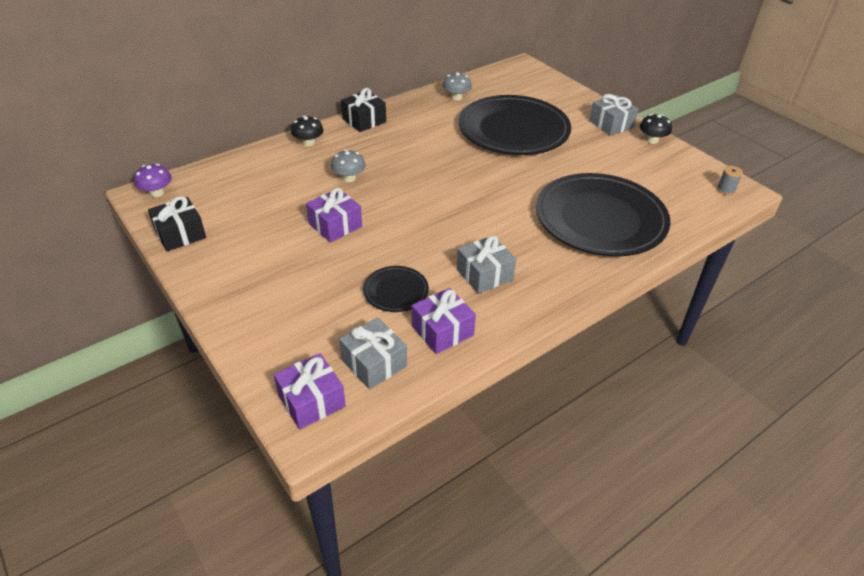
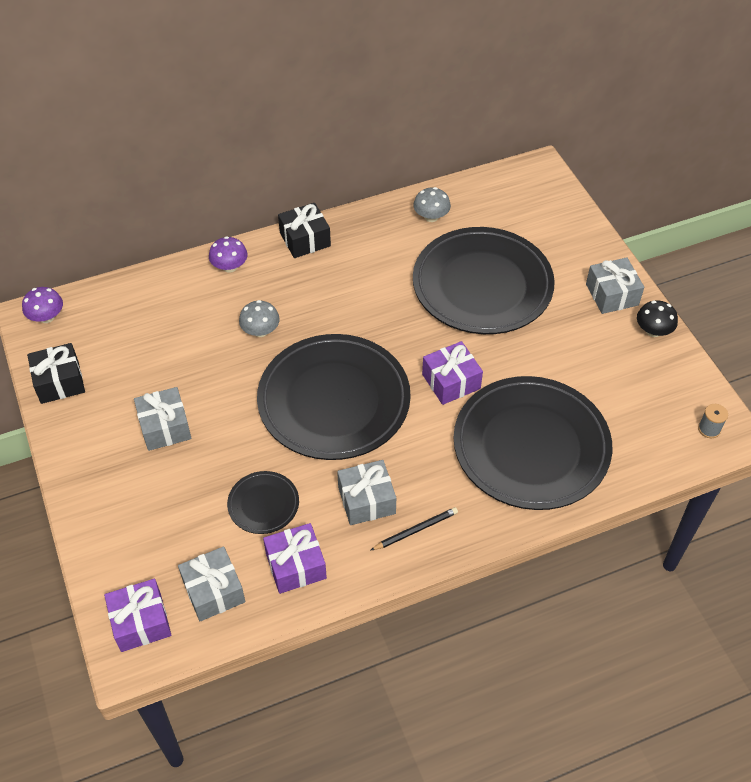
camera: 15 degrees right, 10 degrees up
black mushroom [291,116,324,147] -> purple mushroom [209,236,247,273]
purple gift [306,188,362,243] -> purple gift moved to [422,341,483,405]
none -> grey gift [134,387,192,451]
none -> black plate [257,334,411,460]
none -> black pencil [371,507,458,550]

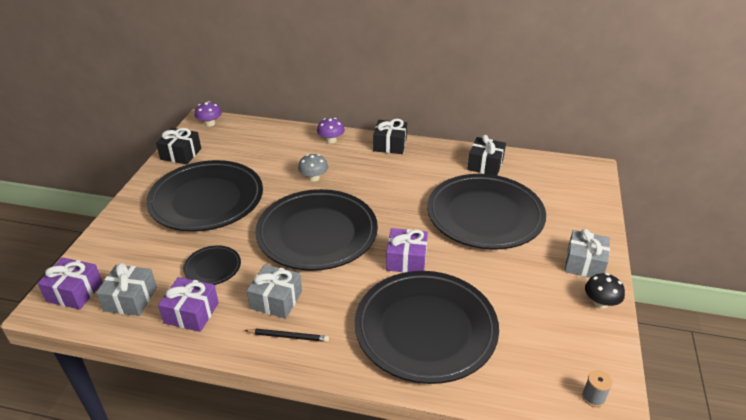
camera: 35 degrees right, 15 degrees down
grey gift [134,387,192,451] -> black plate [146,160,263,232]
grey mushroom [413,187,451,222] -> black gift [467,135,506,175]

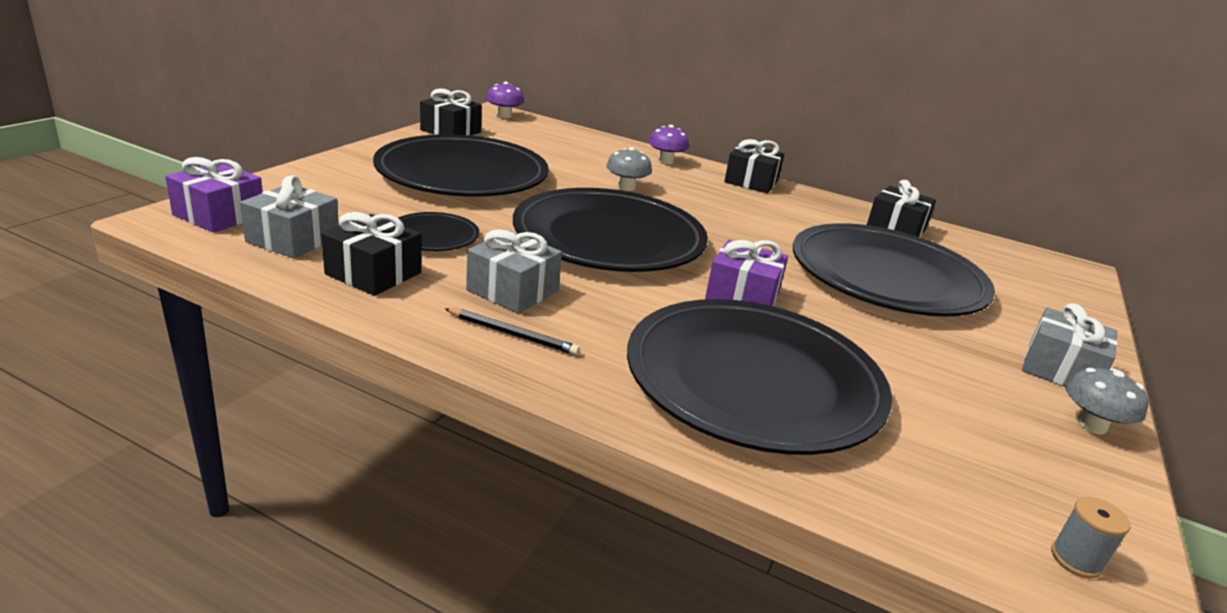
camera: 10 degrees right, 10 degrees down
purple gift [158,277,219,332] -> black gift [321,212,421,296]
black mushroom [585,273,625,308] -> grey mushroom [1065,368,1149,434]

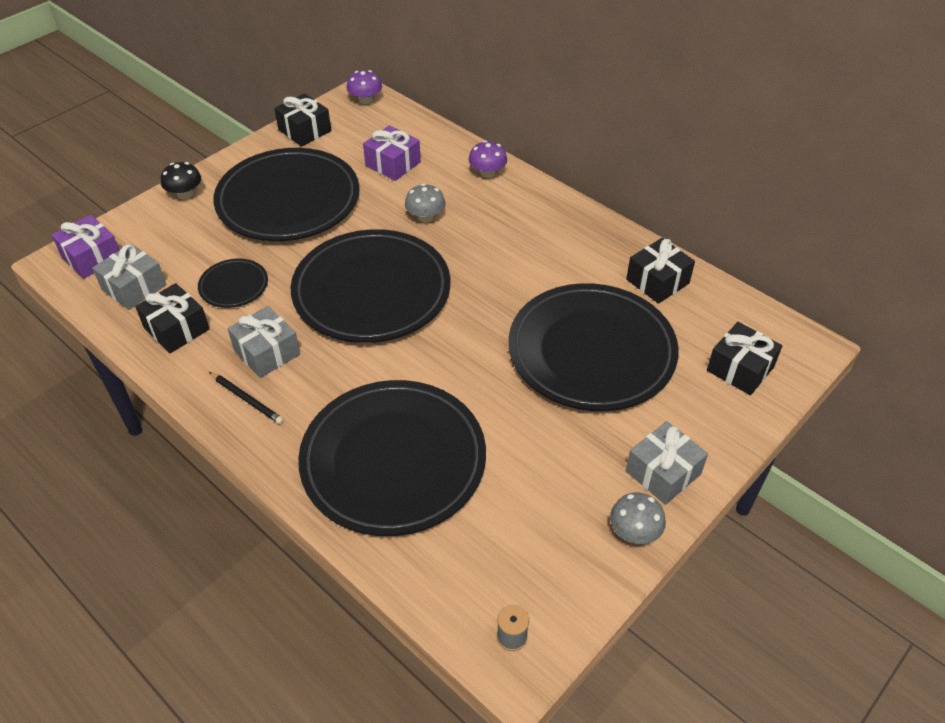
camera: 20 degrees right, 20 degrees up
purple gift [705,240,788,306] -> purple gift moved to [363,125,421,181]
black gift [724,139,784,193] -> black gift moved to [707,322,782,395]
none -> black mushroom [161,162,201,199]

